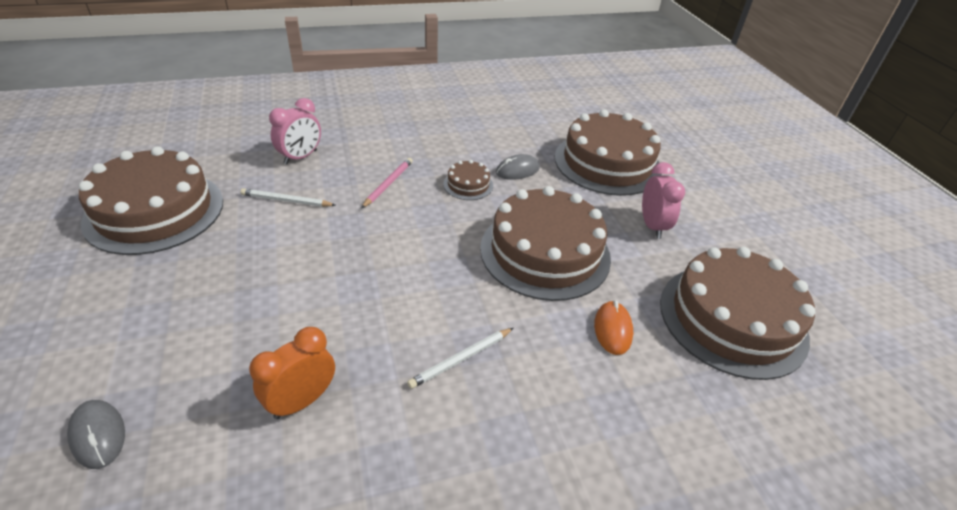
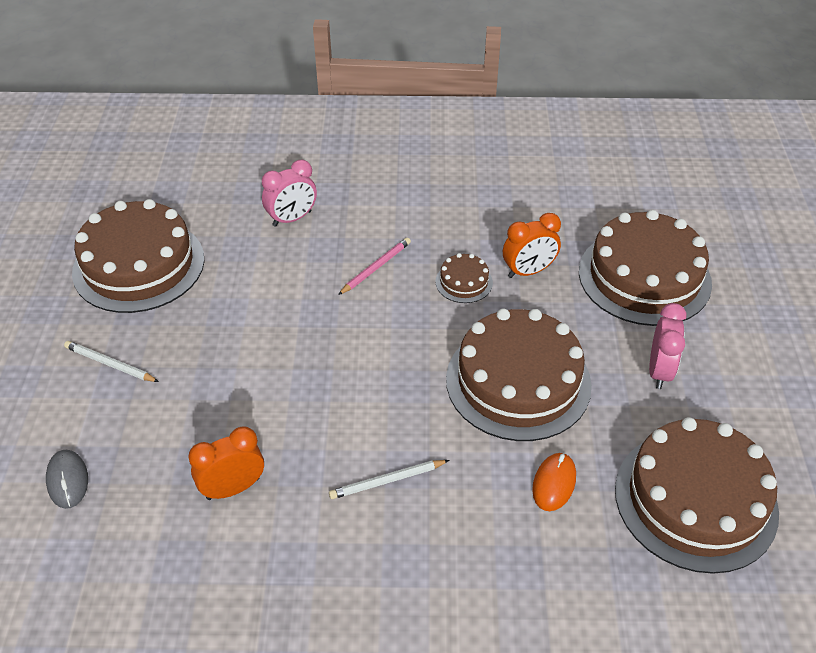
camera: 20 degrees right, 5 degrees up
white pencil [240,188,336,207] -> white pencil moved to [64,341,159,382]
grey mouse [496,154,540,180] -> orange clock [503,213,561,278]

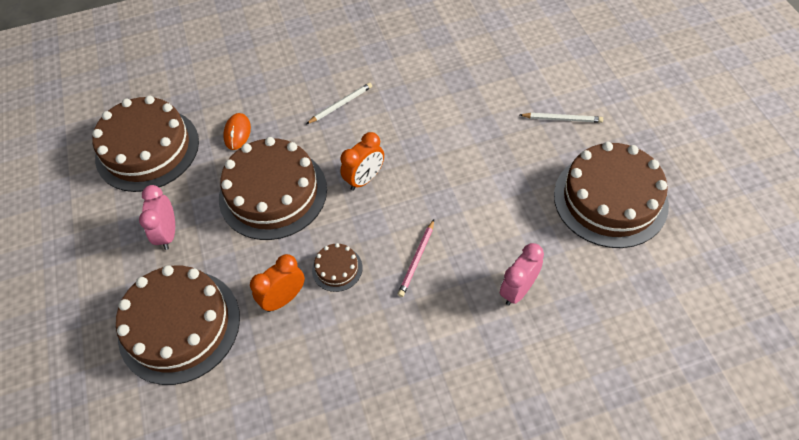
camera: 165 degrees right, 10 degrees up
grey mouse [46,450,88,509] -> none
orange clock [188,426,264,500] -> orange clock moved to [340,132,384,190]

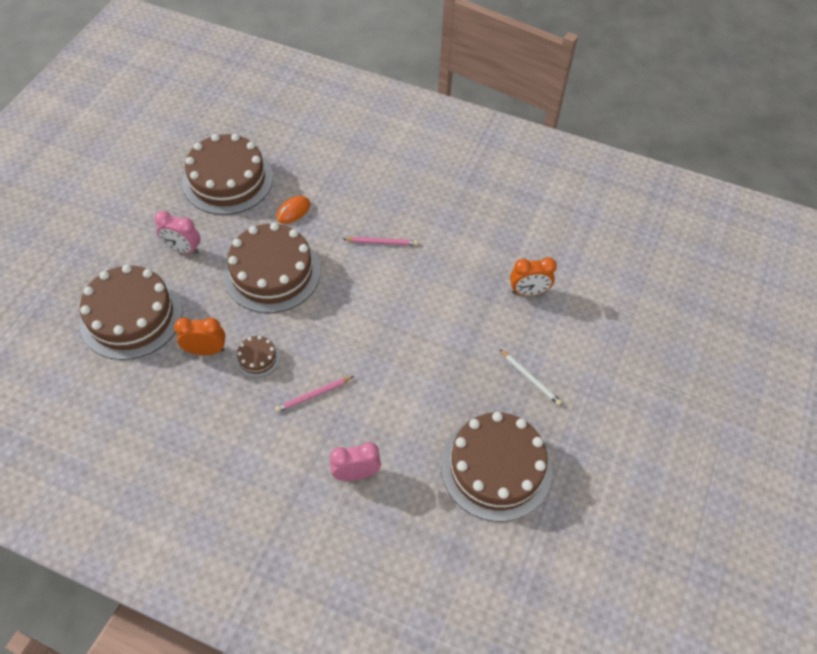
camera: 35 degrees right, 0 degrees up
pink clock [139,185,175,250] -> pink clock turned 105 degrees counterclockwise [154,211,201,255]
white pencil [306,83,372,124] -> pink pencil [344,237,418,245]
orange clock [340,132,384,190] -> orange clock moved to [510,257,557,296]

